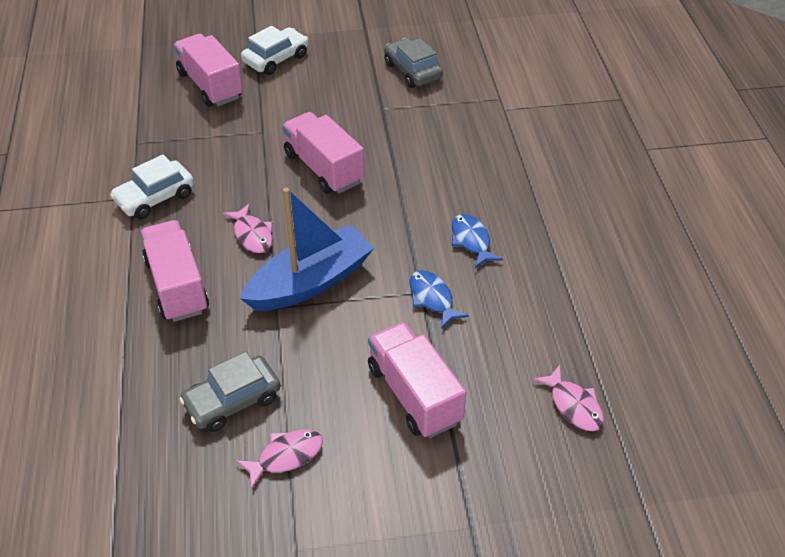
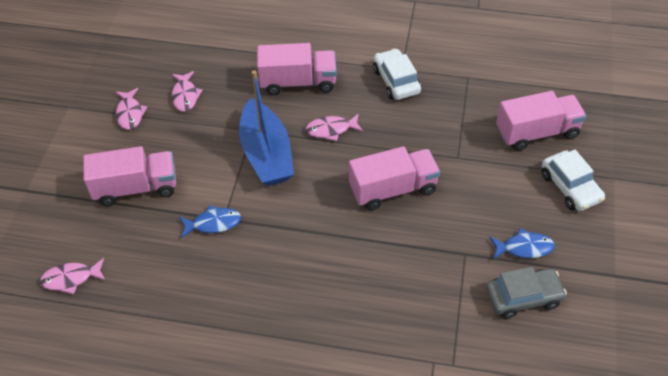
camera: 110 degrees right, 5 degrees up
grey car [179,351,280,432] -> pink fish [171,71,203,112]
blue fish [451,214,503,268] -> blue fish moved to [489,228,555,259]

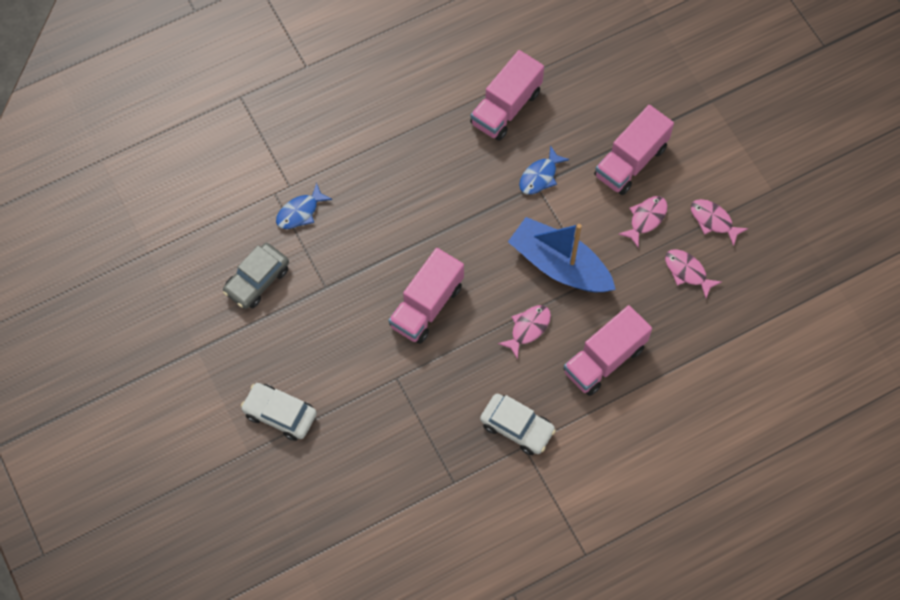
camera: 140 degrees right, 15 degrees up
pink fish [40,258,106,294] -> pink fish moved to [619,196,668,248]
blue fish [489,228,555,259] -> blue fish moved to [276,183,332,229]
pink truck [496,91,587,151] -> pink truck moved to [470,50,544,141]

